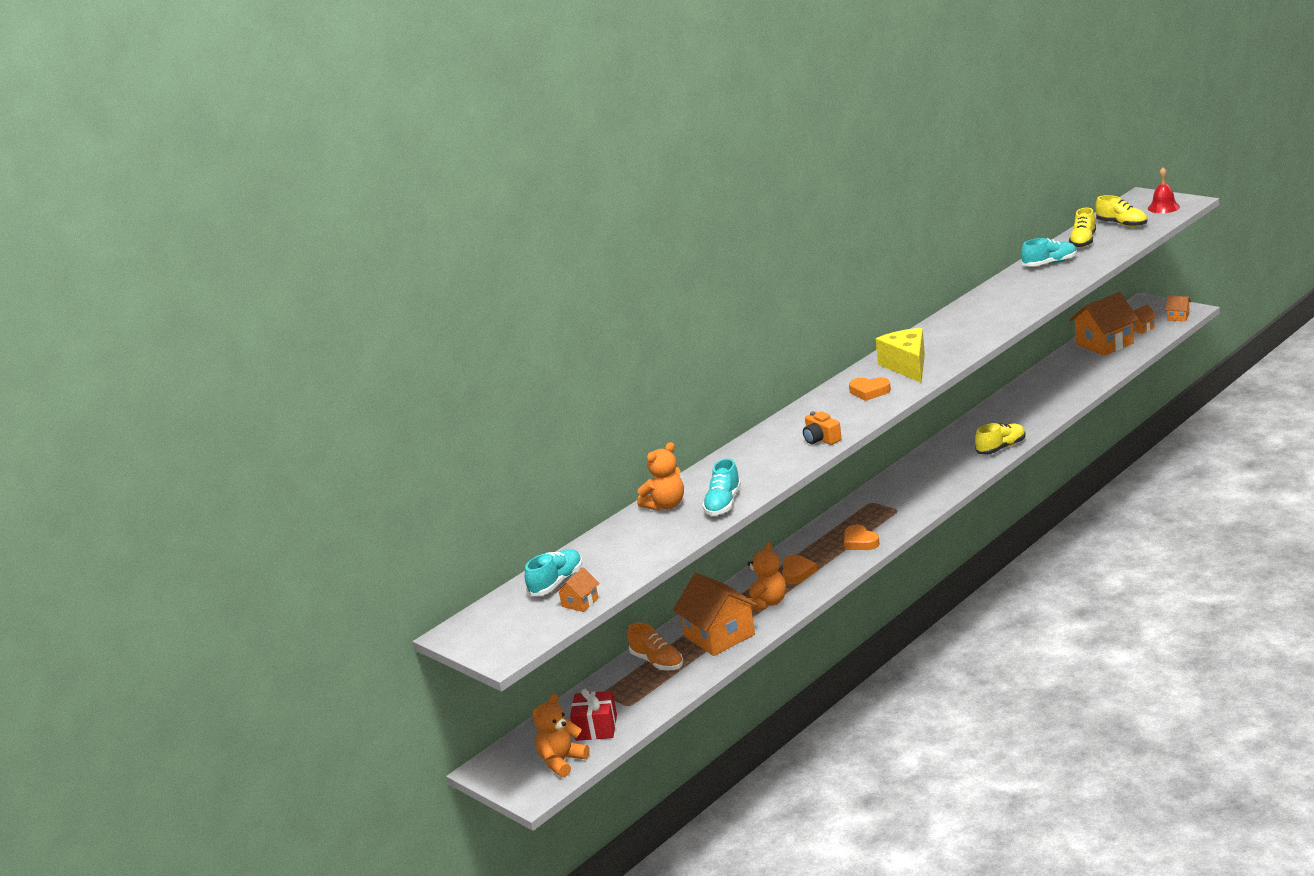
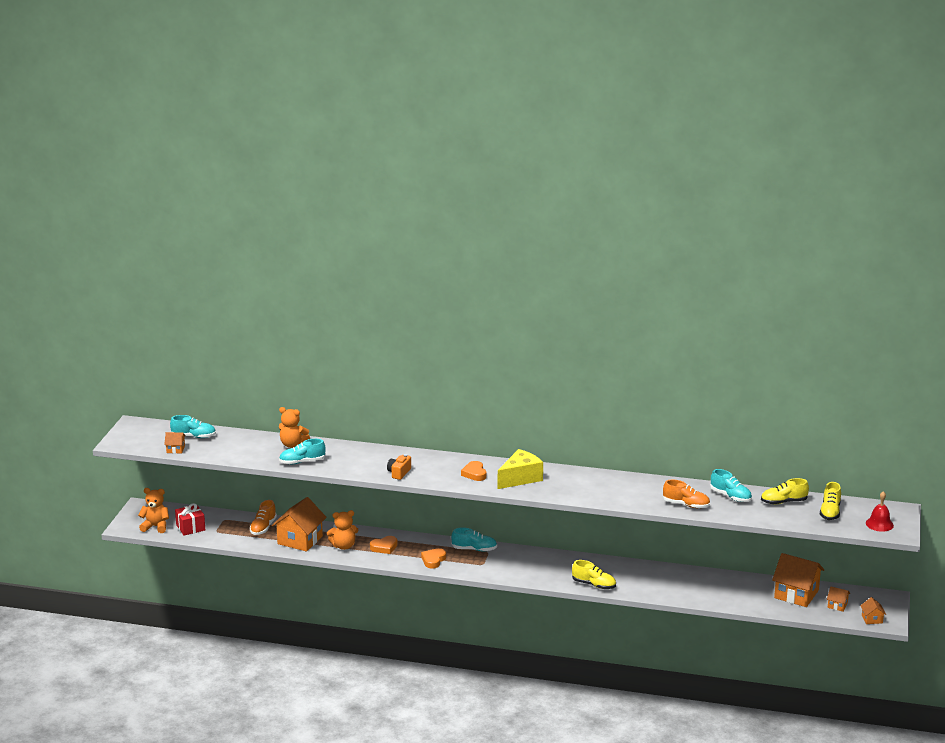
camera: 55 degrees right, 0 degrees up
none -> turquoise shoe [451,527,497,551]
none -> orange shoe [663,480,710,508]

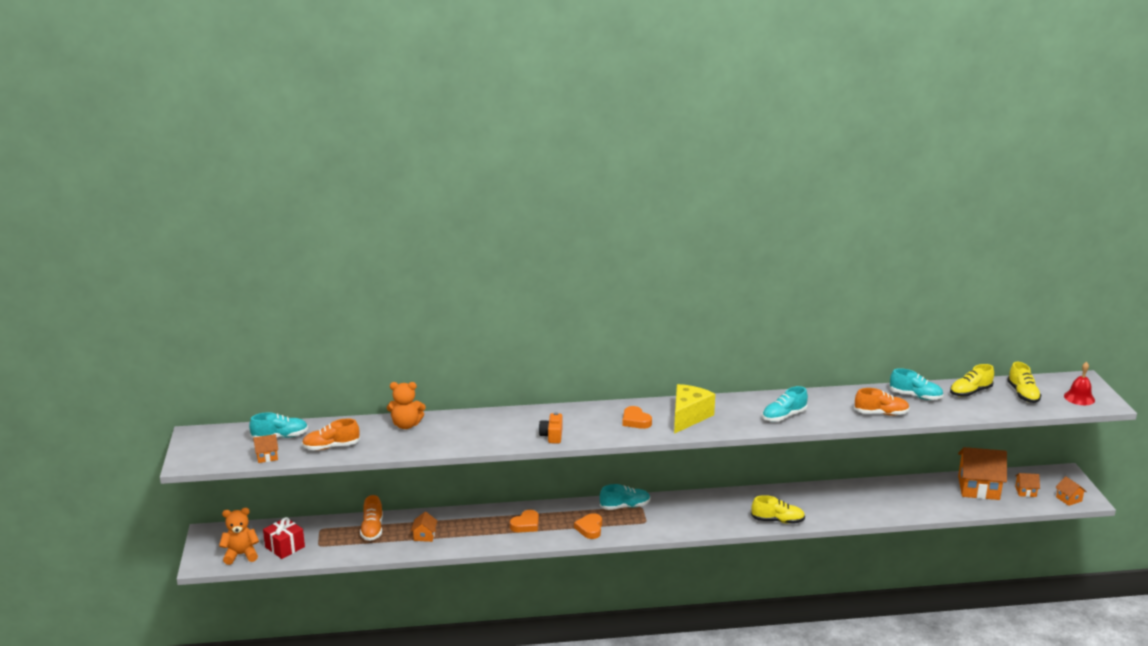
camera: 20 degrees left, 0 degrees up
orange house [272,497,327,552] -> orange house [411,512,437,542], size x0.47
turquoise shoe [279,439,326,464] -> turquoise shoe moved to [762,386,808,422]
orange teddy bear [327,510,359,550] -> none
none -> orange shoe [302,419,360,450]

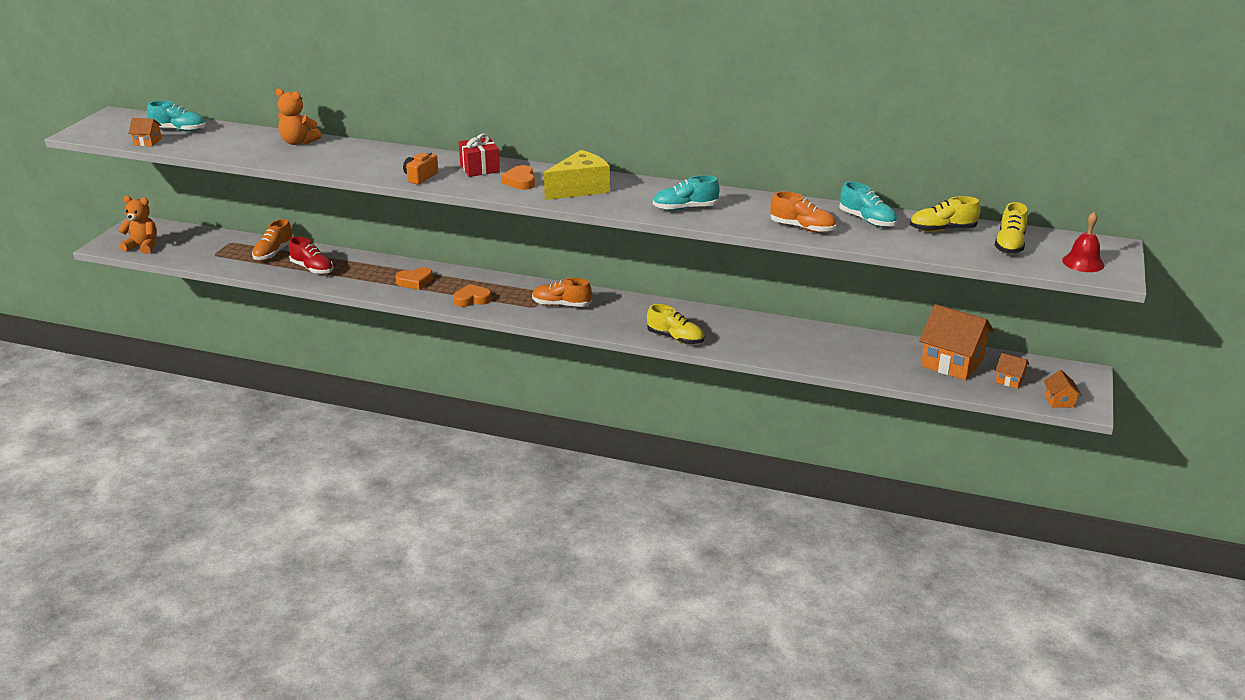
camera: 25 degrees right, 5 degrees up
red gift [263,517,305,559] -> red gift moved to [459,133,500,177]
orange shoe [302,419,360,450] -> orange shoe moved to [532,278,592,307]
orange house [411,512,437,542] -> red shoe [289,237,334,274]
orange heart [574,513,602,539] -> orange heart turned 45 degrees clockwise [453,284,492,307]
turquoise shoe [600,484,650,510] -> none

